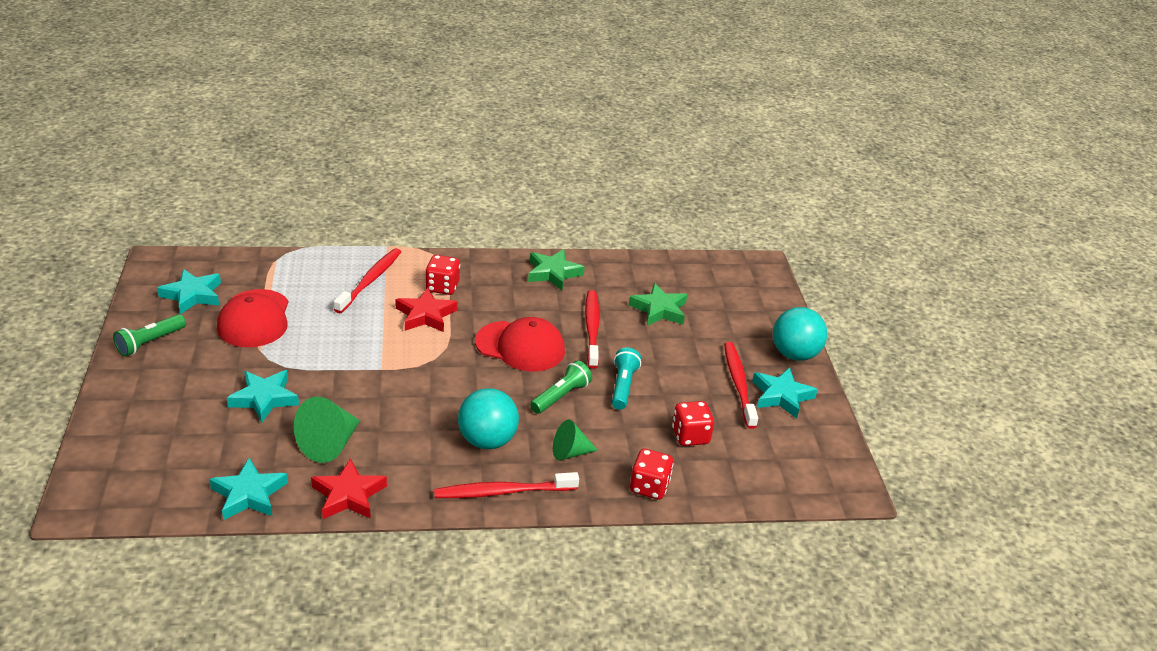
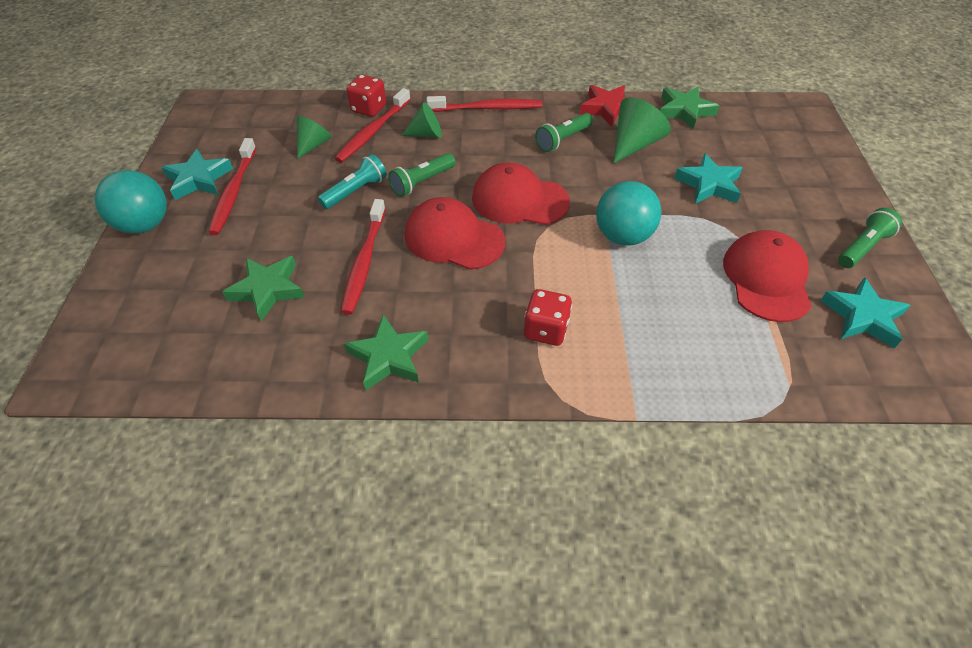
camera: 170 degrees left, 15 degrees up
turquoise star [209,458,288,520] -> green star [660,87,719,129]
red toothbrush [334,248,401,313] -> red toothbrush moved to [335,88,411,163]
red star [395,288,457,332] -> none
turquoise ball [458,388,519,449] -> turquoise ball moved to [596,181,661,246]
turquoise flashlight [612,347,641,410] -> turquoise flashlight turned 150 degrees counterclockwise [318,154,387,209]
red dice [672,401,714,446] -> green cone [297,116,331,159]
none -> red cap [472,162,570,225]
none -> green flashlight [535,113,593,152]

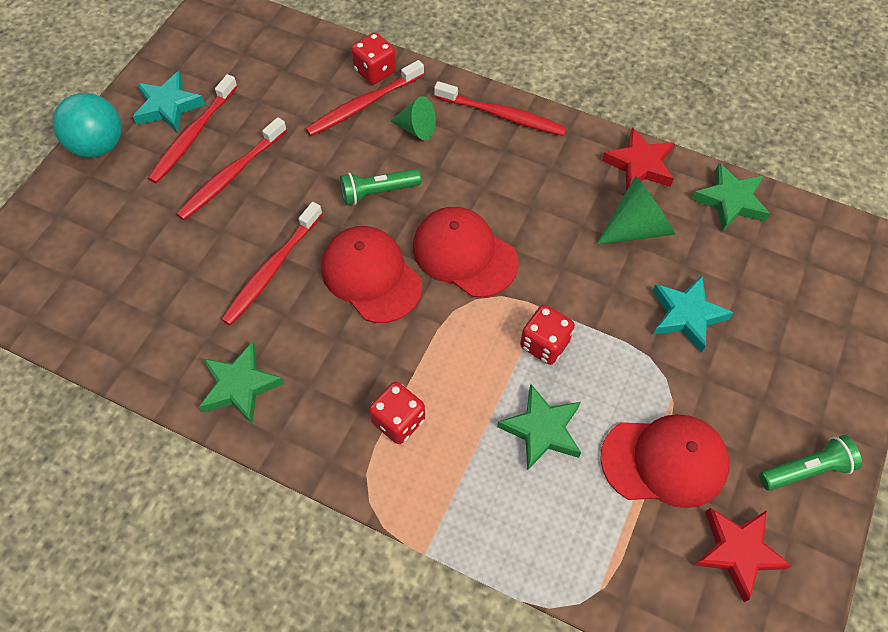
camera: 25 degrees right, 10 degrees up
green star [222,256,305,321] -> green star moved to [497,384,581,471]
green cone [297,116,331,159] -> none
turquoise flashlight [318,154,387,209] -> none
green flashlight [535,113,593,152] -> none
turquoise ball [596,181,661,246] -> red dice [520,305,575,365]
red cap [723,230,811,322] -> red cap turned 60 degrees clockwise [600,414,730,508]
turquoise star [820,277,911,348] -> red star [694,508,792,602]
none -> red toothbrush [176,117,287,220]

